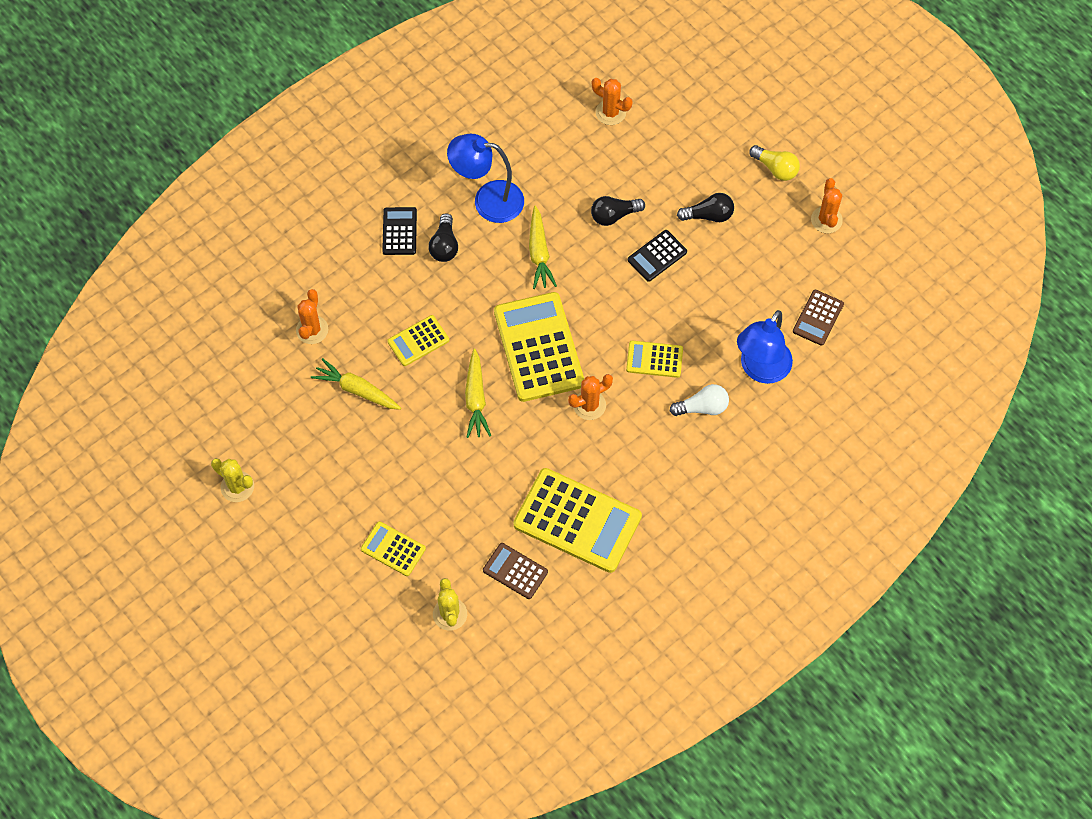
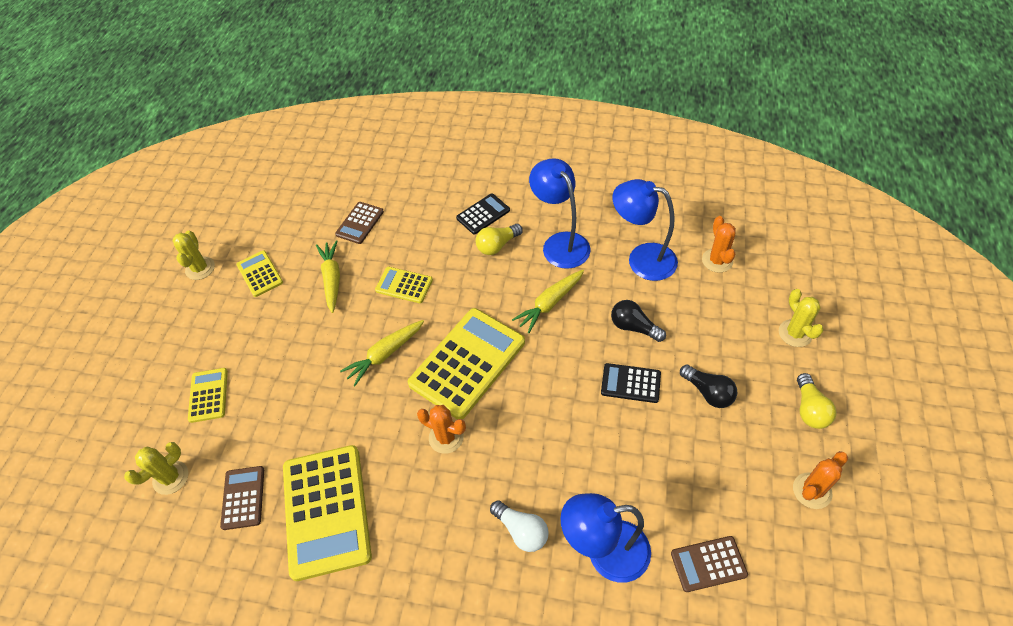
camera: 55 degrees right, 10 degrees down
orange cactus [296,289,328,344] -> brown calculator [335,202,384,244]
black light bulb [428,213,458,262] -> yellow light bulb [476,224,523,255]
yellow calculator [626,341,683,378] -> yellow calculator moved to [236,250,283,297]
none -> blue lamp [612,179,678,281]
none -> yellow cactus [779,289,824,347]

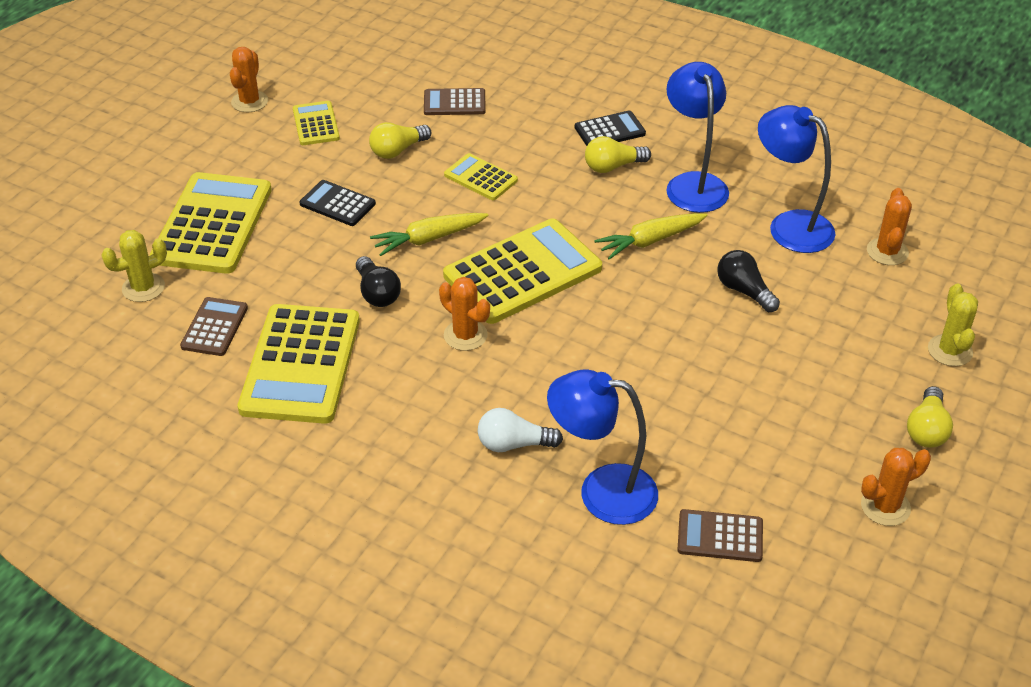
camera: 15 degrees right, 10 degrees down
yellow cactus [172,231,215,280] -> orange cactus [230,47,268,112]
yellow calculator [188,368,228,423] -> yellow calculator [150,172,272,274], size x1.99
yellow carrot [316,240,340,313] -> yellow light bulb [369,122,431,159]
brown calculator [335,202,384,244] -> brown calculator turned 45 degrees clockwise [424,88,486,115]
white light bulb [490,500,548,552] -> white light bulb turned 120 degrees clockwise [478,408,563,452]
black calculator [601,363,661,403] -> black calculator moved to [300,180,376,226]
black light bulb [680,364,737,408] -> black light bulb moved to [356,256,401,307]

